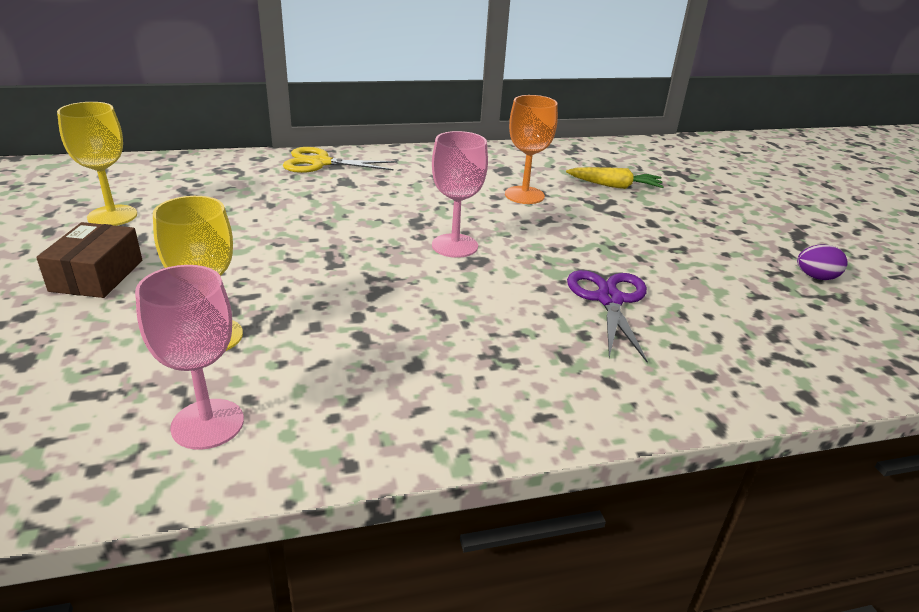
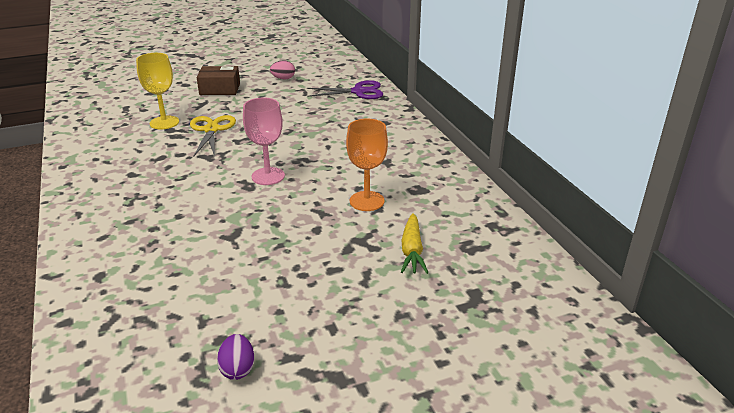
camera: 85 degrees right, 0 degrees up
yellow goblet [57,102,137,226] -> pink egg [270,60,295,79]
pink goblet [135,265,244,450] -> none
yellow scissors [283,147,397,173] -> yellow scissors moved to [190,115,236,156]
purple scissors [567,270,648,363] -> purple scissors moved to [307,80,383,99]

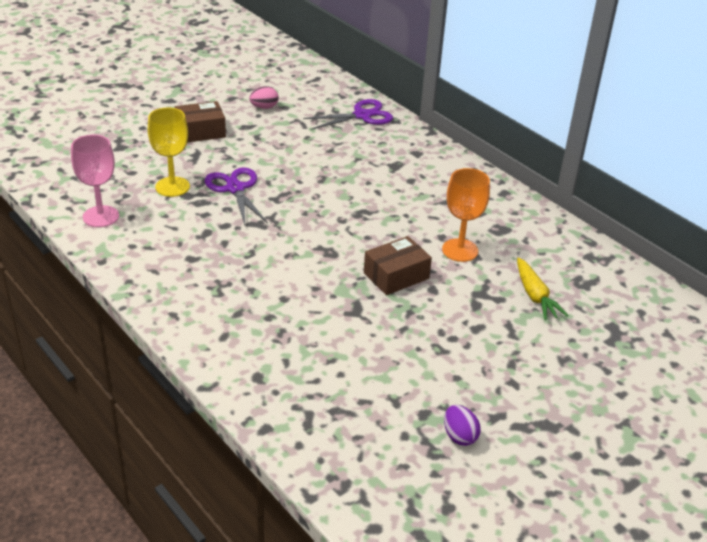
camera: 20 degrees left, 5 degrees up
yellow scissors [190,115,236,156] -> purple scissors [205,167,268,225]
pink goblet [243,98,285,185] -> pink goblet moved to [71,135,119,227]
none -> brown box [364,236,432,295]

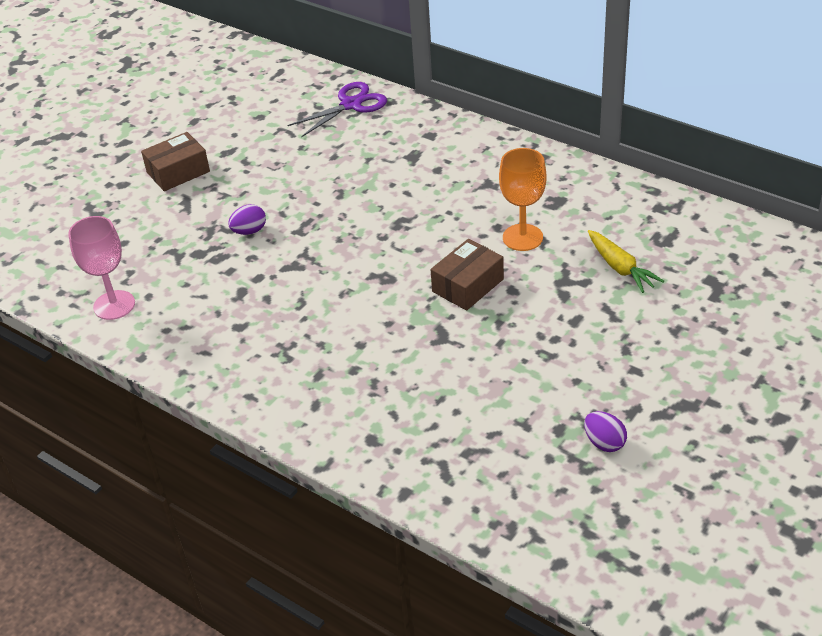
camera: 10 degrees left, 5 degrees up
yellow goblet [148,108,190,197] -> none
purple scissors [205,167,268,225] -> purple egg [228,204,266,235]
pink egg [249,86,279,109] -> none

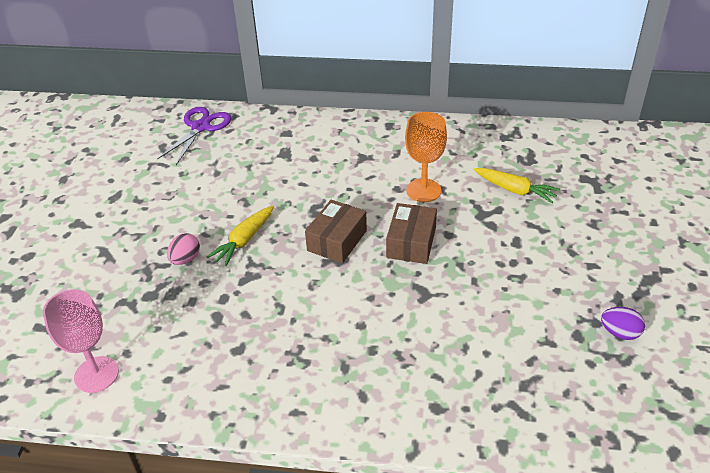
camera: 30 degrees left, 0 degrees up
brown box [141,132,210,191] -> brown box moved to [305,200,367,263]
purple egg [228,204,266,235] -> pink egg [167,233,200,265]
none -> yellow carrot [207,206,274,266]

